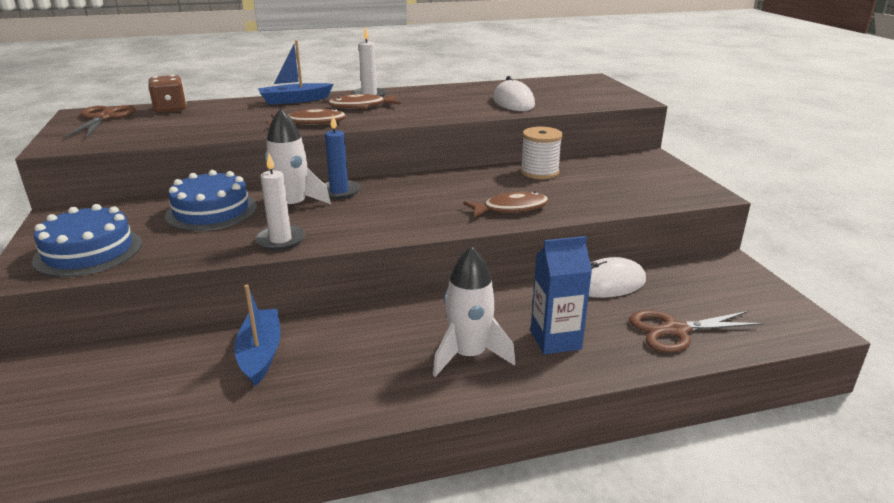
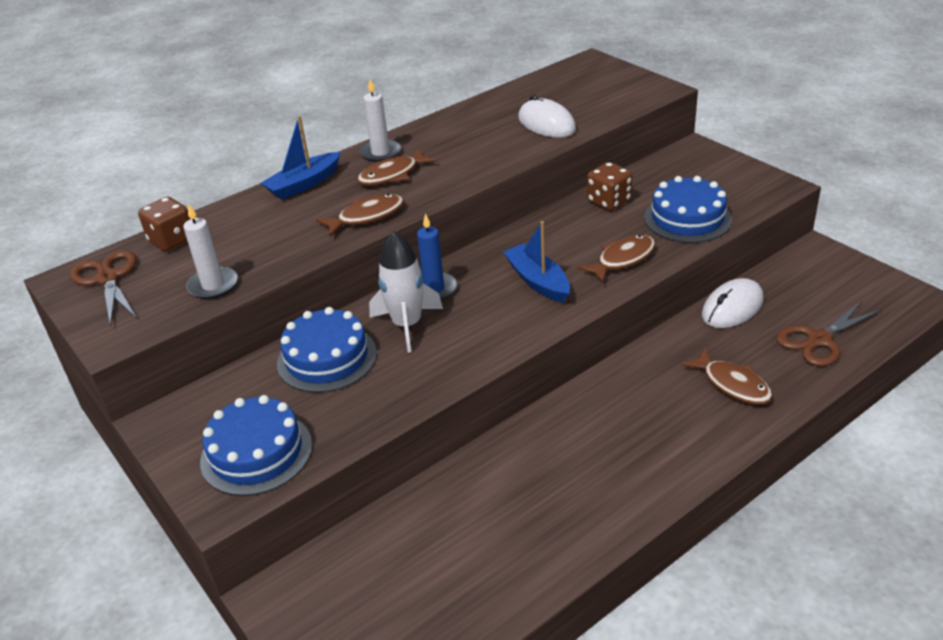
camera: 20 degrees left, 10 degrees up
blue boat [234,285,281,386] -> blue boat moved to [503,221,570,303]
white candle [255,153,305,250] -> white candle moved to [183,204,238,299]
white rocket [433,246,515,377] -> none
white spool [520,127,563,179] -> brown dice [587,162,632,211]
blue carton [531,236,592,355] -> brown fish [681,348,773,405]
none -> blue cake [644,176,732,243]

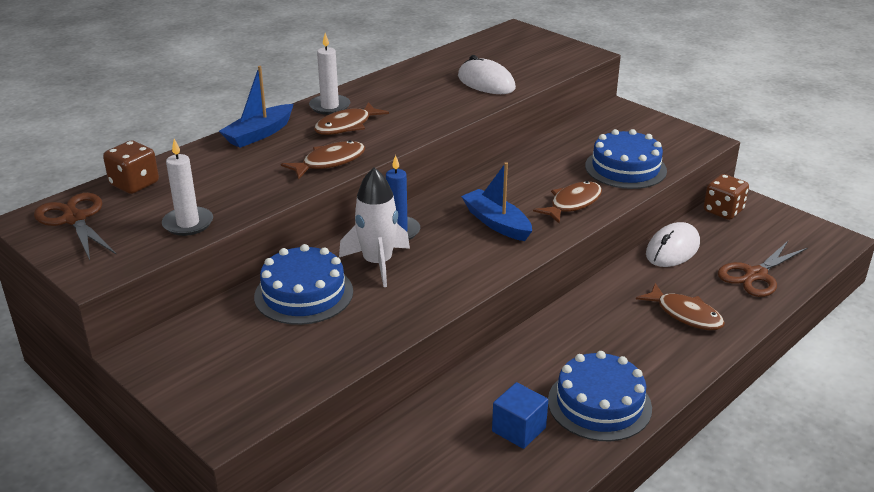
camera: 10 degrees left, 5 degrees down
blue cake [200,395,312,496] -> blue cake moved to [548,351,652,441]
brown dice [587,162,632,211] -> brown dice moved to [704,174,749,220]
none -> blue cube [492,382,548,449]

